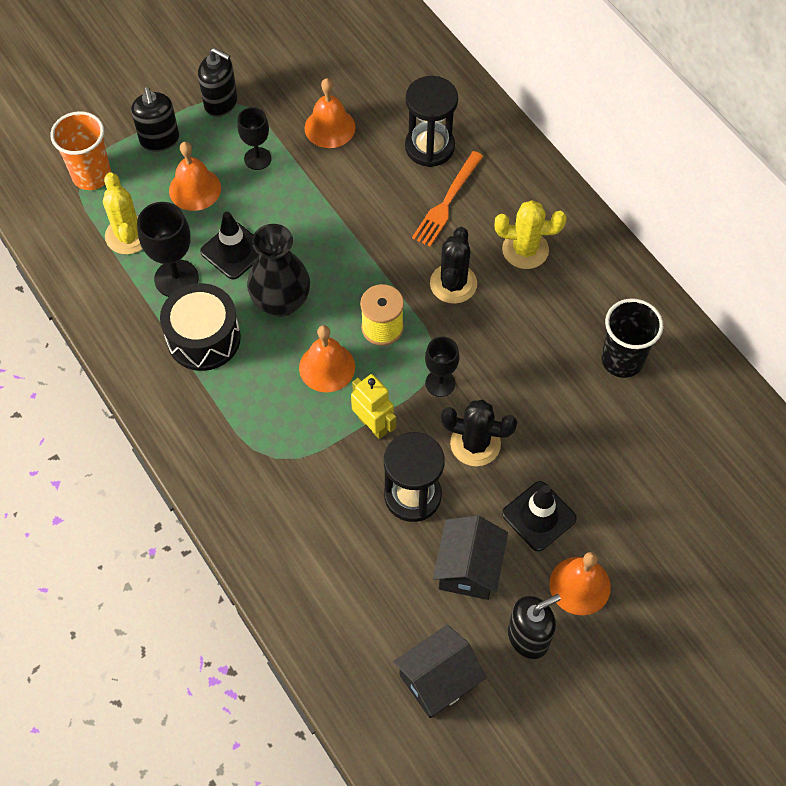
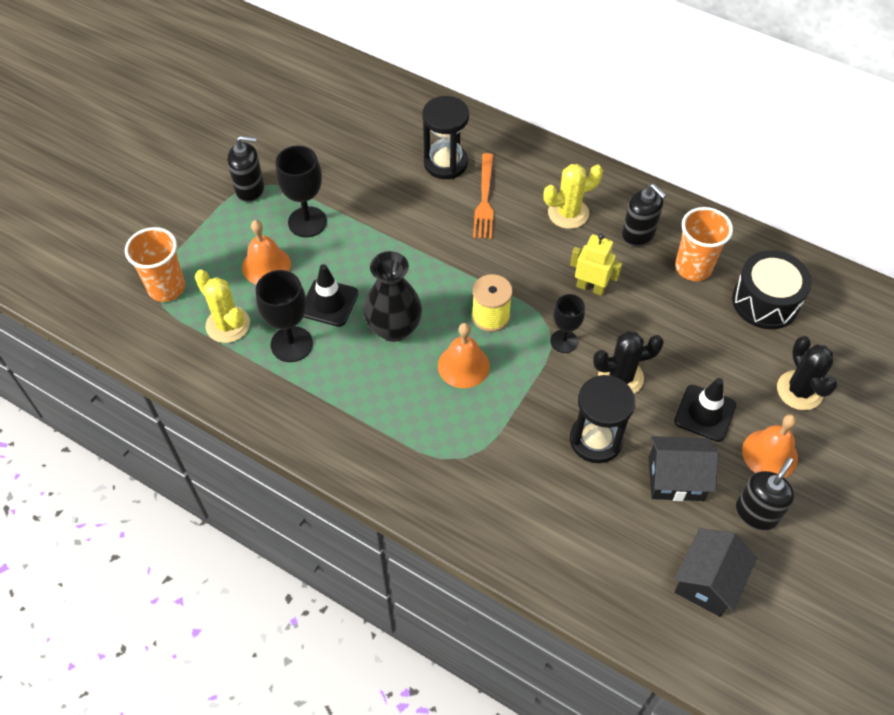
camera: 25 degrees left, 5 degrees down
black soap dispenser [131,87,179,152] -> black soap dispenser moved to [622,184,667,247]
black drum [160,283,241,371] -> black drum moved to [732,250,812,329]
black goblet [237,107,272,170] -> black goblet [276,145,327,237], size x1.53
orange bell [305,78,355,148] -> none
yellow robot [351,374,396,439] -> yellow robot moved to [570,233,622,296]
black cactus [430,227,477,304] -> black cactus moved to [777,336,837,410]
black house [433,515,508,600] -> black house turned 75 degrees counterclockwise [648,436,719,501]
black cup [601,298,663,378] -> orange cup [675,207,733,281]

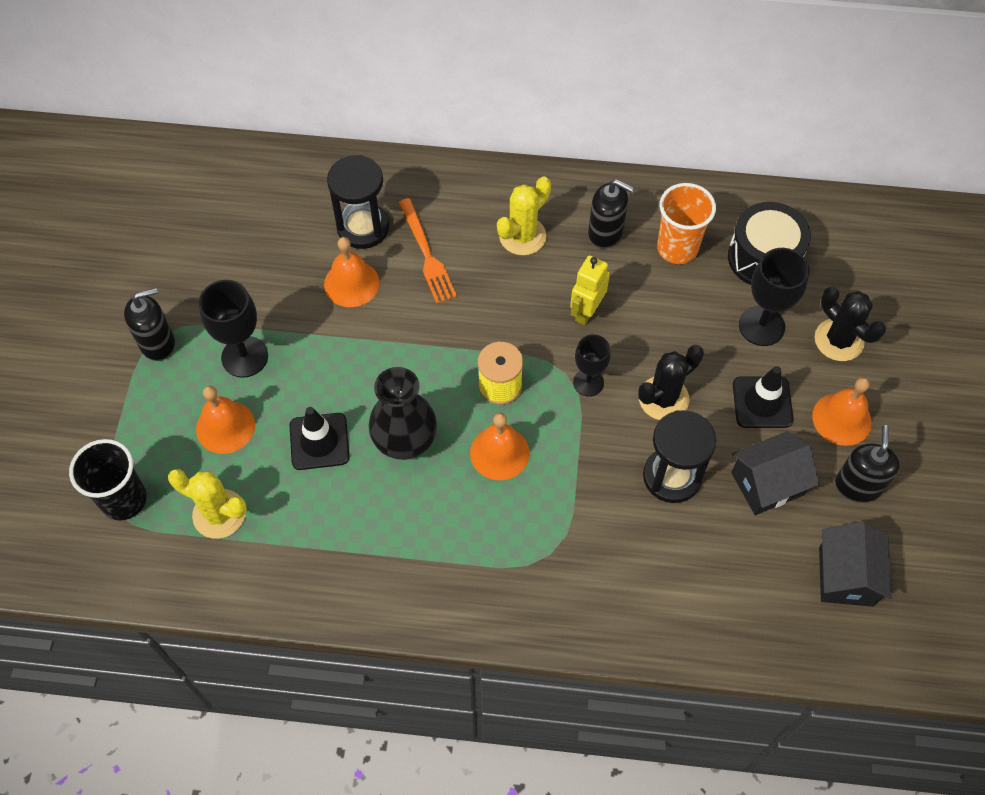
camera: 25 degrees left, 5 degrees up
orange cup [125,227,185,302] -> black cup [69,439,147,520]
black goblet [256,270,313,362] -> black goblet moved to [739,248,809,346]
yellow robot [570,233,622,296] -> yellow robot turned 60 degrees counterclockwise [570,255,610,325]
none -> orange bell [324,237,379,307]

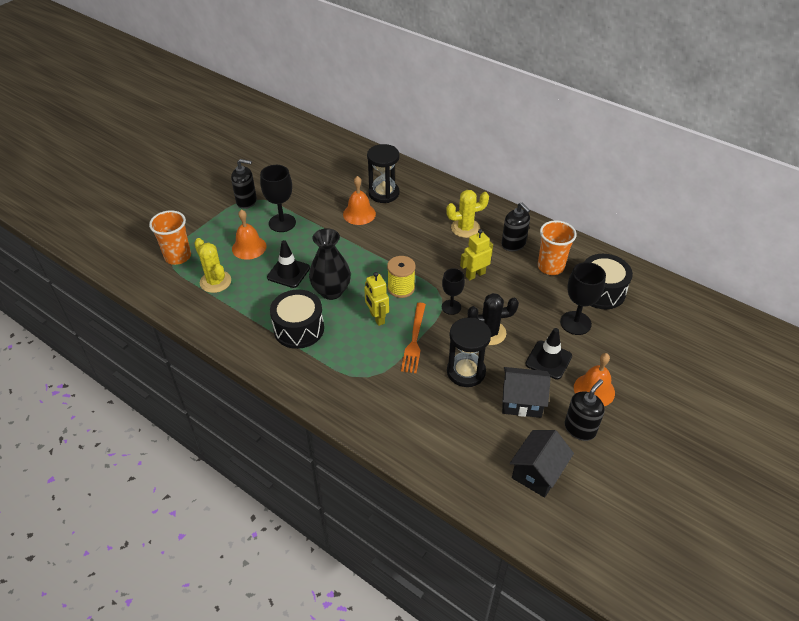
camera: 30 degrees right, 15 degrees down
black cup [69,439,147,520] -> orange cup [149,210,191,265]
orange fork [398,198,457,304] -> orange fork moved to [401,303,426,373]
orange bell [470,413,530,480] -> yellow robot [364,272,389,326]
black cactus [815,286,886,361] -> none
none -> black drum [270,289,324,349]

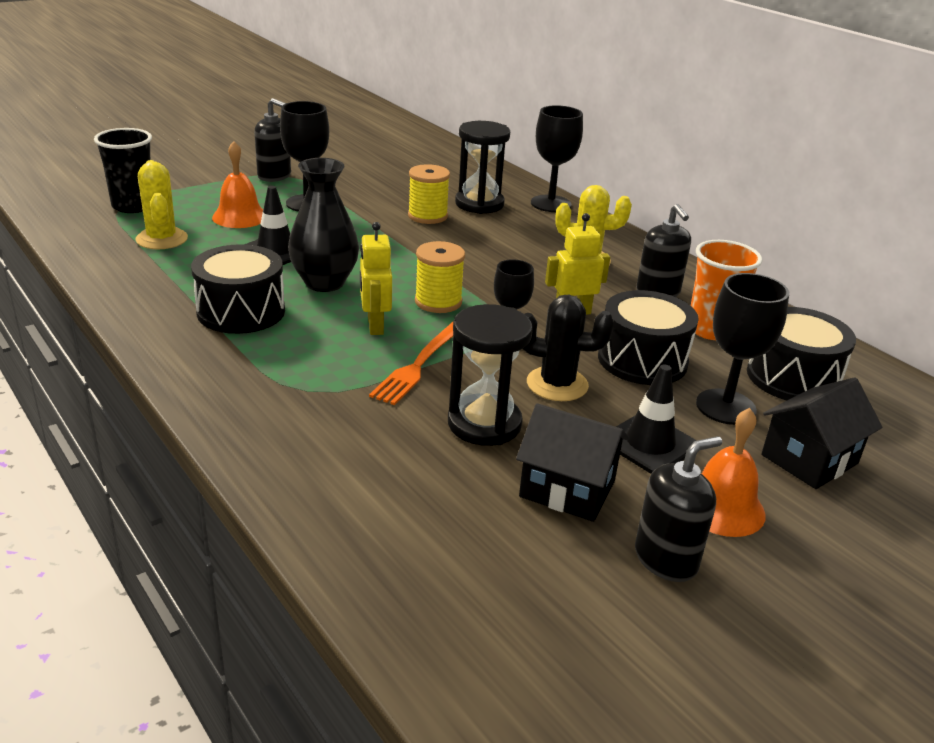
camera: 15 degrees right, 15 degrees down
orange cup [149,210,191,265] -> black cup [94,128,152,213]
orange bell [343,176,376,225] -> yellow spool [408,164,450,224]
black house [510,430,574,498] -> black house moved to [761,377,883,489]
none -> black goblet [531,105,583,212]
none -> black drum [598,290,699,385]

